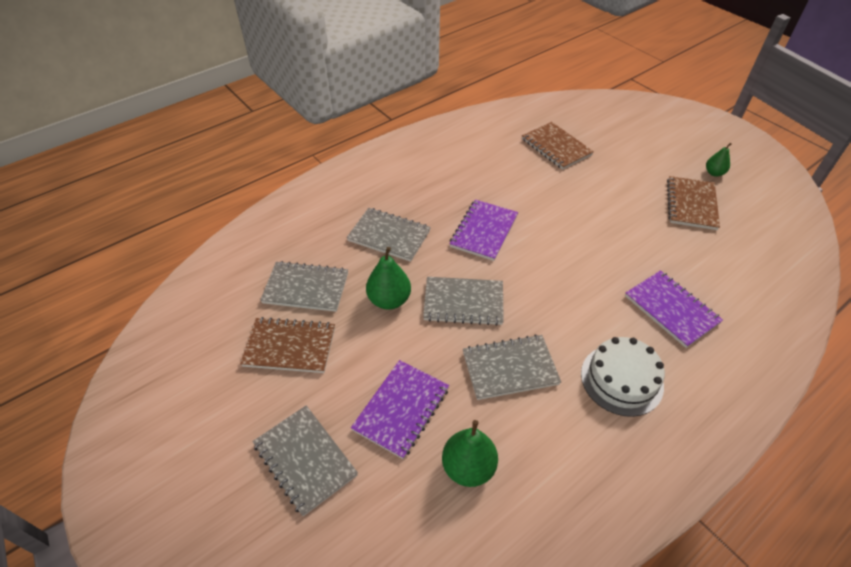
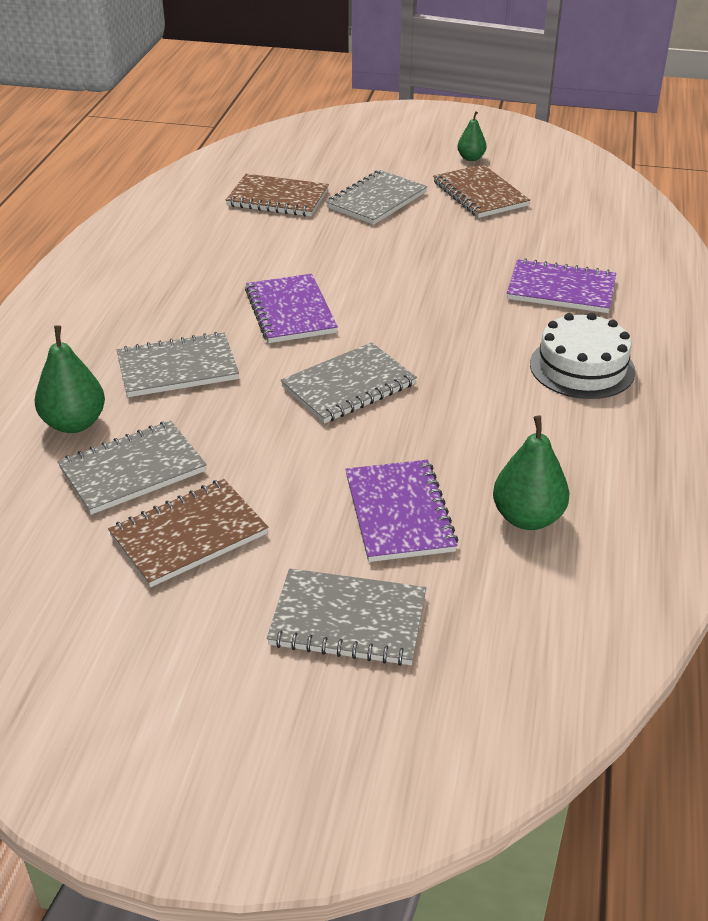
camera: 40 degrees left, 10 degrees down
green pear [366,247,411,310] -> green pear moved to [35,326,105,433]
grey notebook [463,334,561,400] -> grey notebook moved to [326,170,427,225]

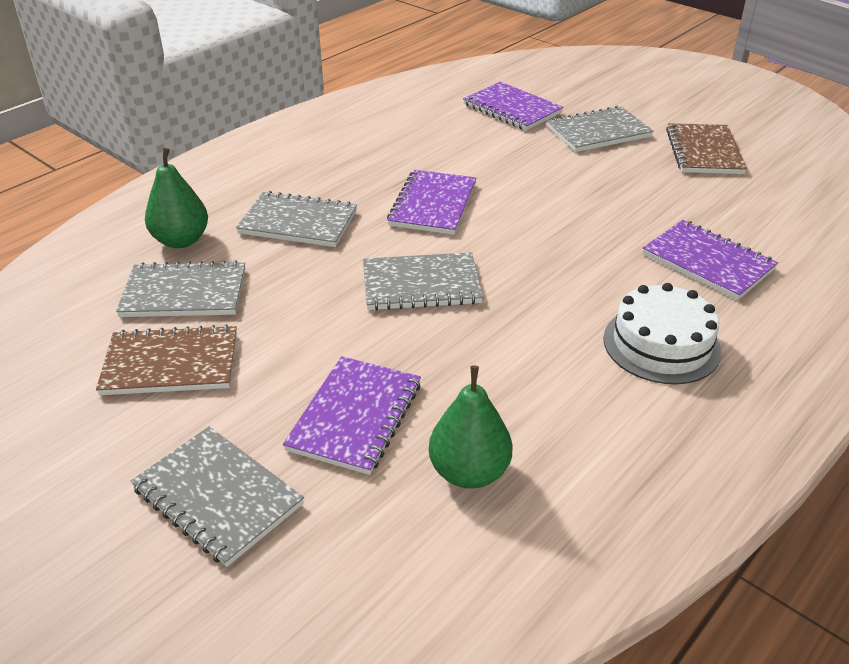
camera: 30 degrees right, 0 degrees up
brown notebook [226,174,329,216] -> purple notebook [463,82,563,131]
green pear [457,111,486,161] -> none

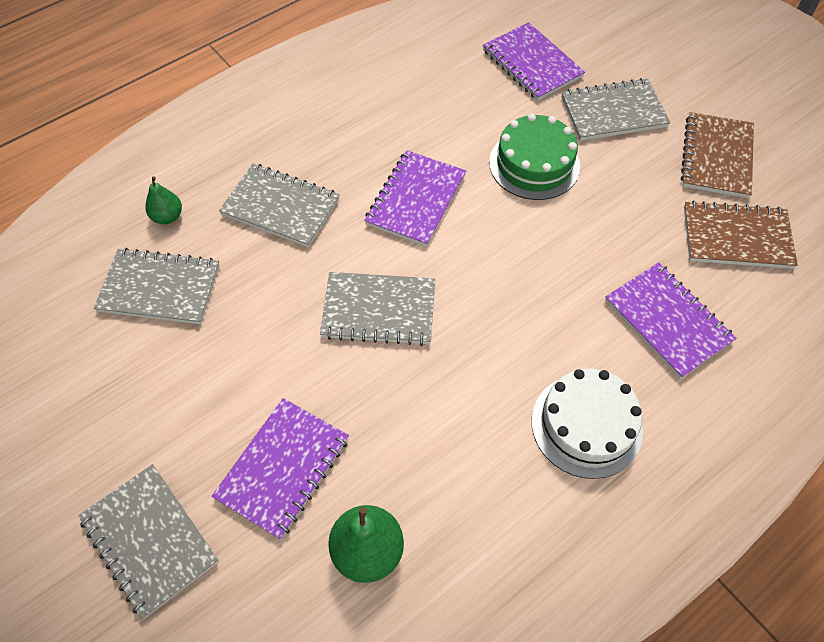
camera: 10 degrees right, 20 degrees up
brown notebook [96,324,237,395] -> brown notebook moved to [684,200,798,269]
green pear [145,148,208,248] -> green pear [145,176,182,224], size x0.60
none -> green cake [489,114,580,200]

